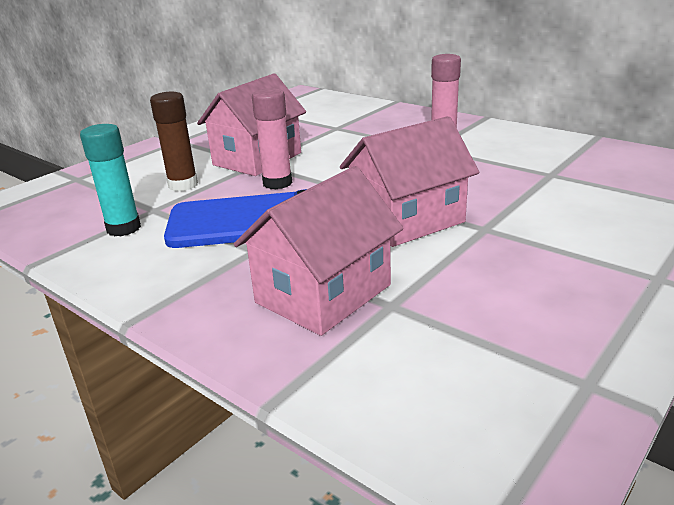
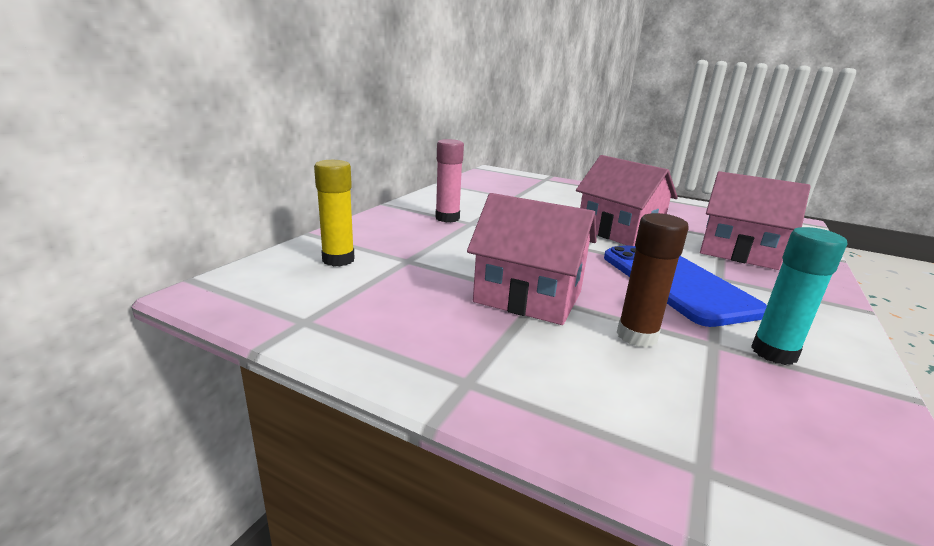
camera: 105 degrees left, 5 degrees down
pink glue stick [252,88,292,189] -> none
none -> yellow glue stick [314,160,355,266]

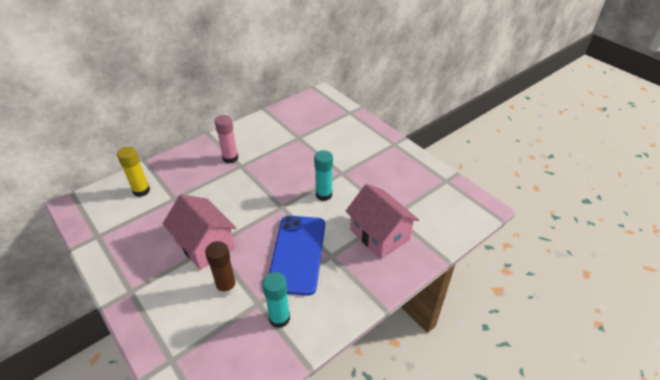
camera: 25 degrees right, 20 degrees up
pink house [576,155,678,246] -> turquoise glue stick [314,150,333,201]

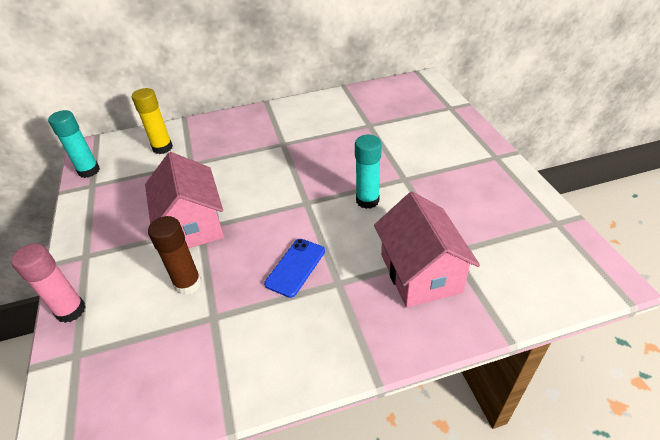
camera: 25 degrees right, 0 degrees up
pink glue stick [215,115,238,163] -> pink glue stick moved to [11,243,86,323]
turquoise glue stick [262,272,290,328] -> turquoise glue stick moved to [48,110,100,178]
blue phone [269,216,325,296] -> blue phone [264,239,325,298], size x0.52

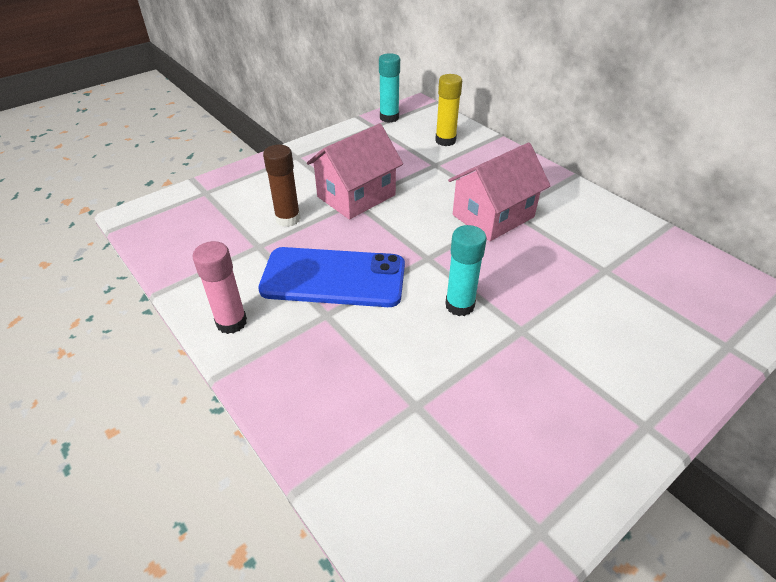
camera: 65 degrees right, 0 degrees up
pink glue stick [11,243,86,323] -> pink glue stick moved to [193,241,247,334]
blue phone [264,239,325,298] -> blue phone [258,247,405,307], size x1.91
pink house [374,191,480,308] -> pink house moved to [448,143,550,241]

